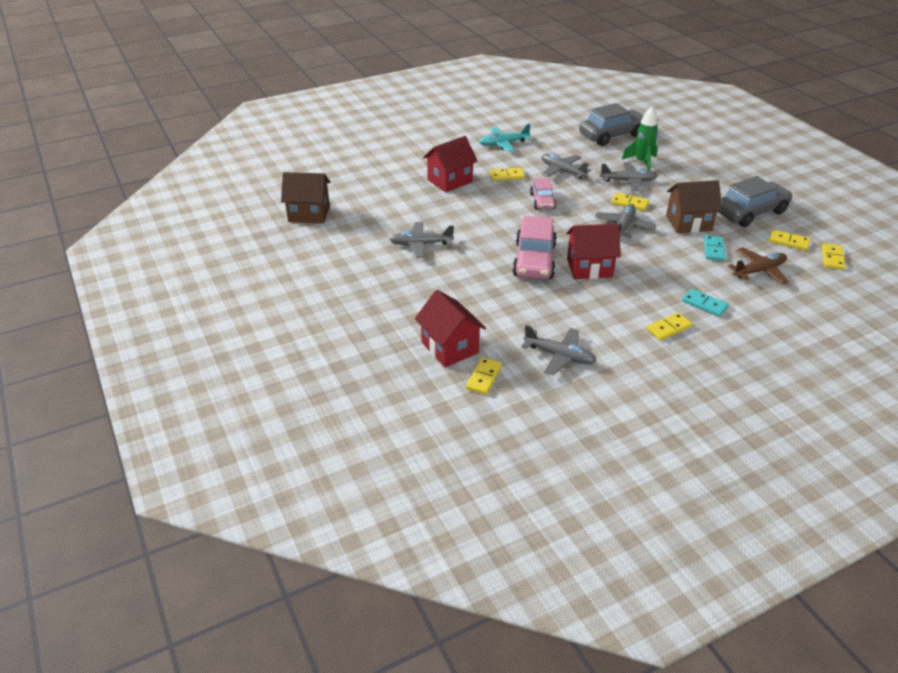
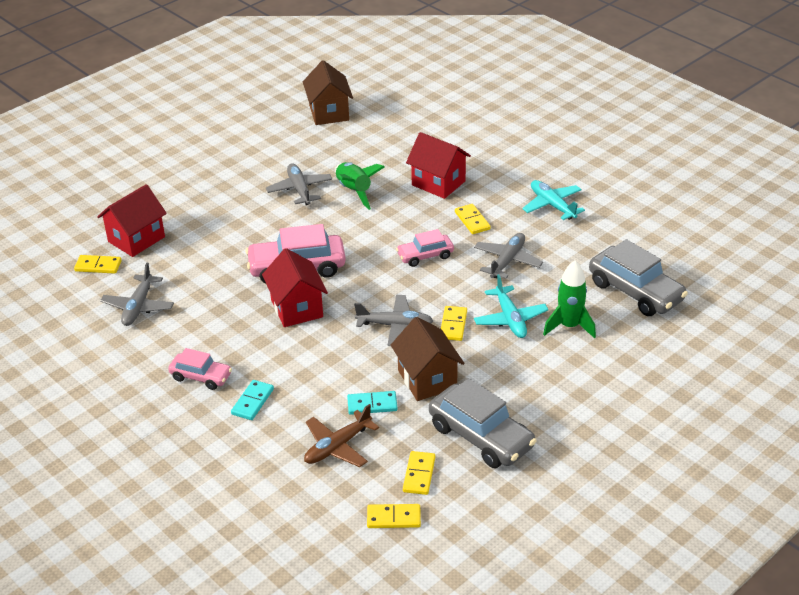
camera: 75 degrees right, 0 degrees up
grey plane [600,162,658,191] -> turquoise plane [474,274,548,338]
yellow domino [646,313,692,341] -> pink car [168,348,232,390]
brown plane [728,247,789,284] -> brown plane turned 90 degrees clockwise [304,404,379,467]
none -> green rocket [335,162,384,210]

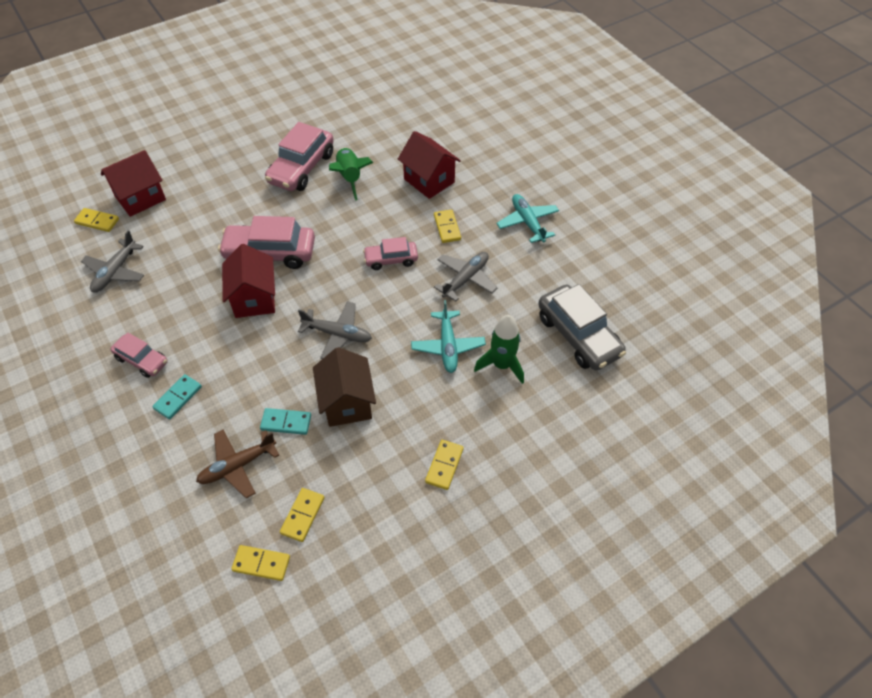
camera: 10 degrees right, 15 degrees up
grey plane [266,163,332,205] -> pink car [265,122,334,191]
brown house [303,60,353,125] -> none
grey car [429,378,537,468] -> none
yellow domino [441,306,467,341] -> yellow domino moved to [425,440,464,490]

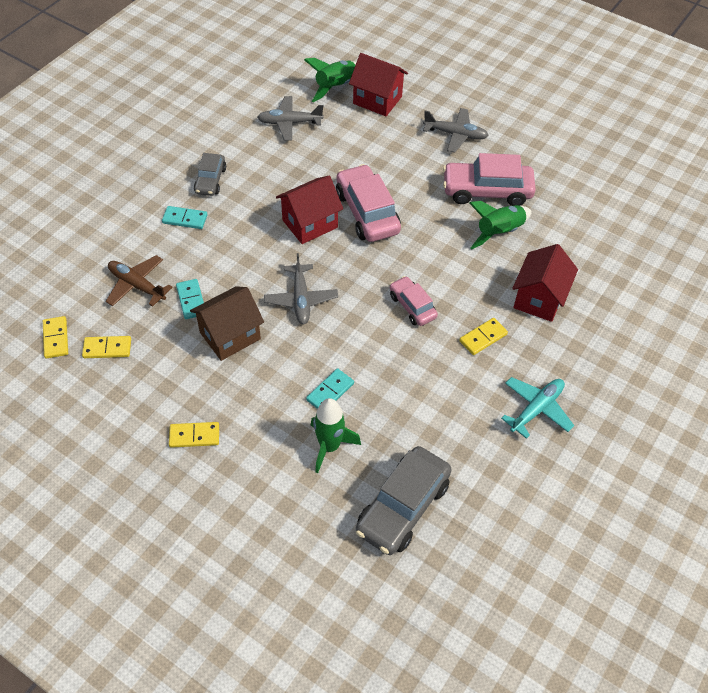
camera: 65 degrees right, 0 degrees up
yellow domino [74,208,119,232] -> green rocket [304,58,356,102]
pink car [110,333,168,378] -> grey car [194,153,226,196]
turquoise plane [411,300,486,373] -> turquoise domino [306,368,354,409]
grey plane [434,252,497,301] -> grey plane moved to [423,108,489,153]

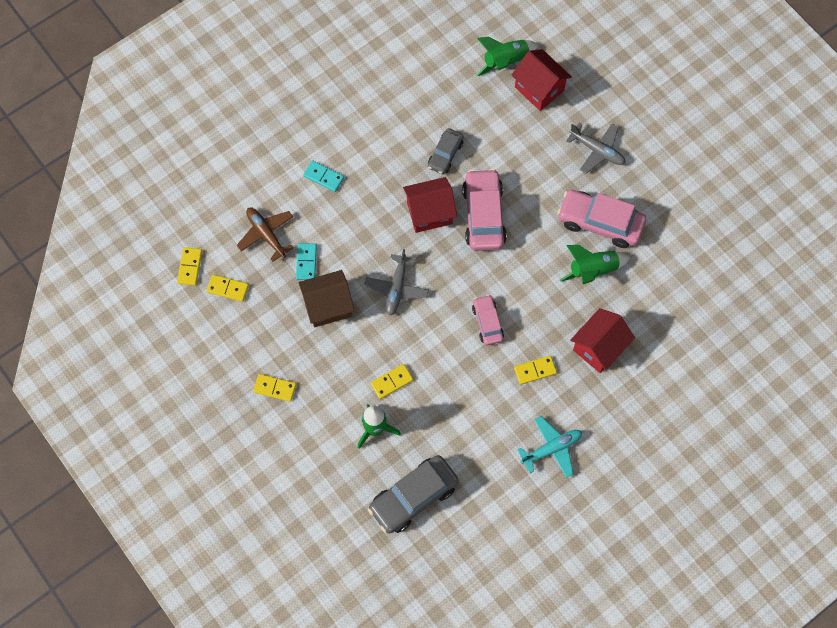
camera: 20 degrees right, 15 degrees up
grey car [194,153,226,196] -> grey car moved to [428,128,464,174]
grey plane [257,96,324,141] -> none
turquoise domino [306,368,354,409] -> yellow domino [370,364,414,399]

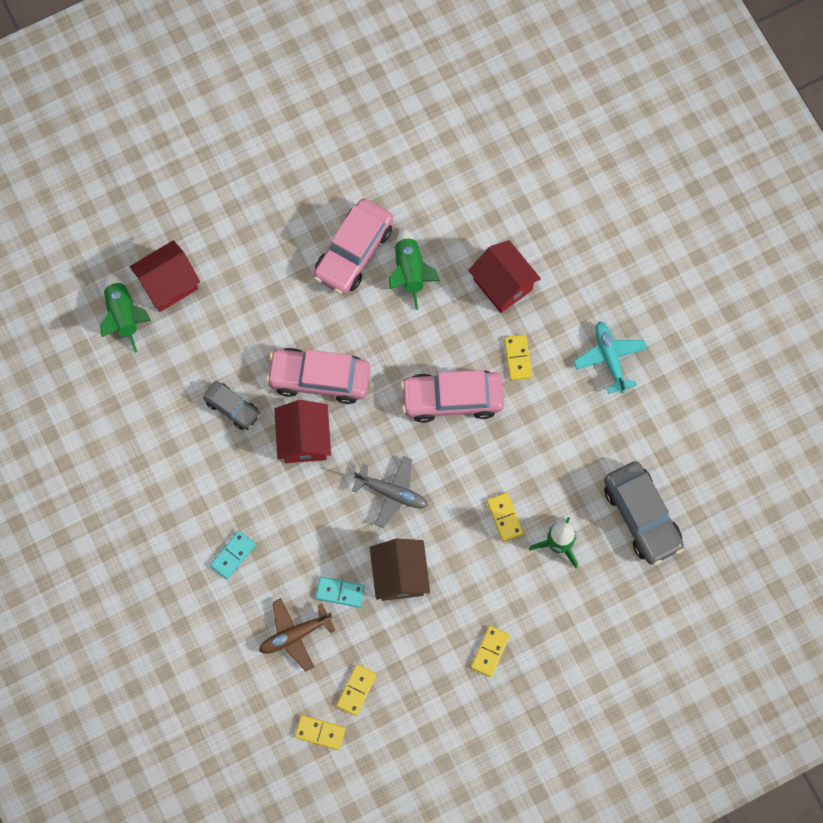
camera: 80 degrees left, 5 degrees up
pink car [472,295,504,345] -> pink car [401,370,504,423], size x1.73
grey plane [566,123,625,174] -> none

